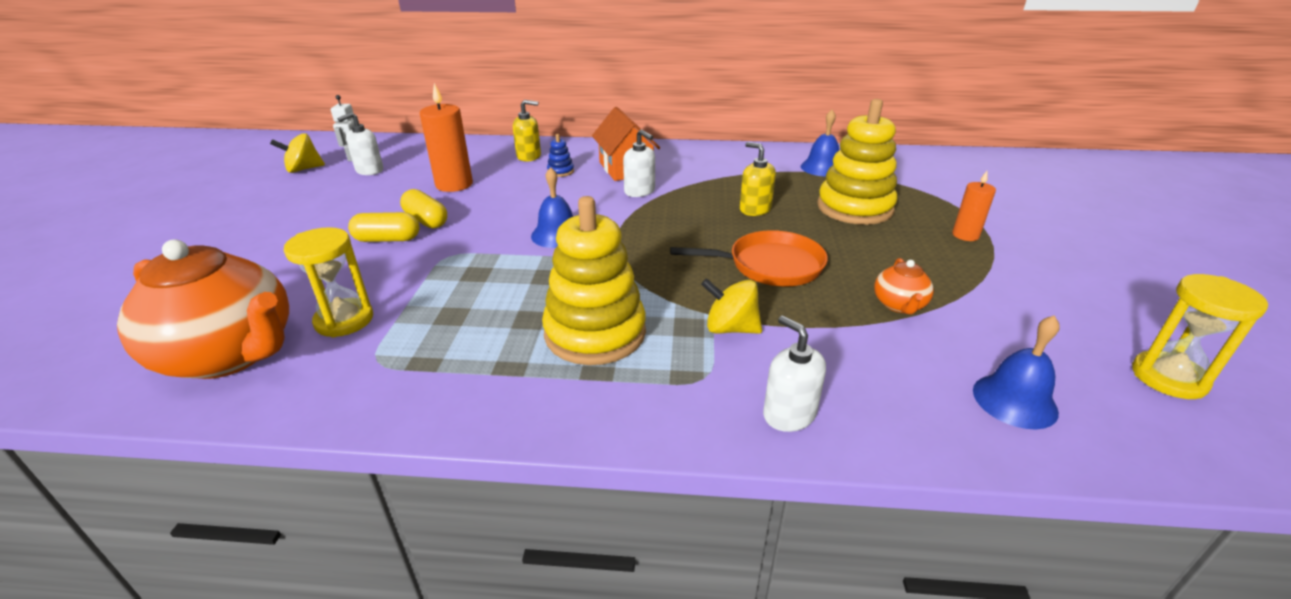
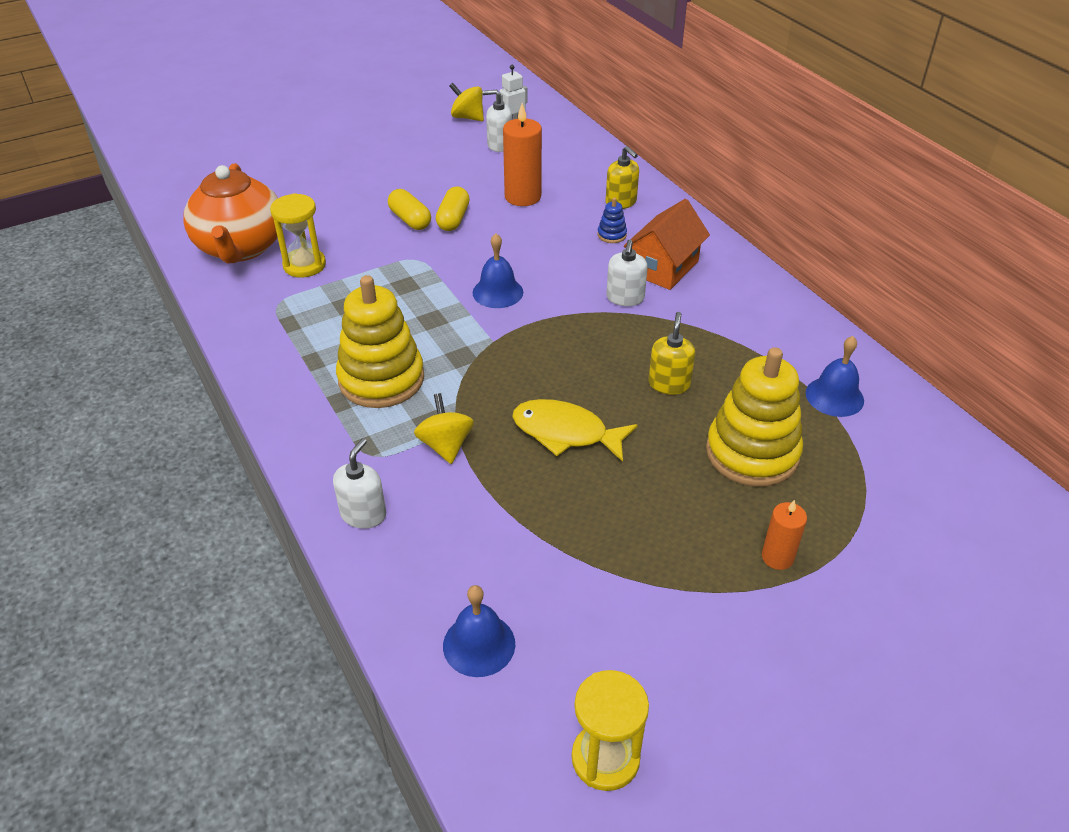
camera: 55 degrees right, 10 degrees up
orange pan [670,230,828,287] -> yellow fish [512,399,638,462]
orange teapot [874,258,934,314] -> none

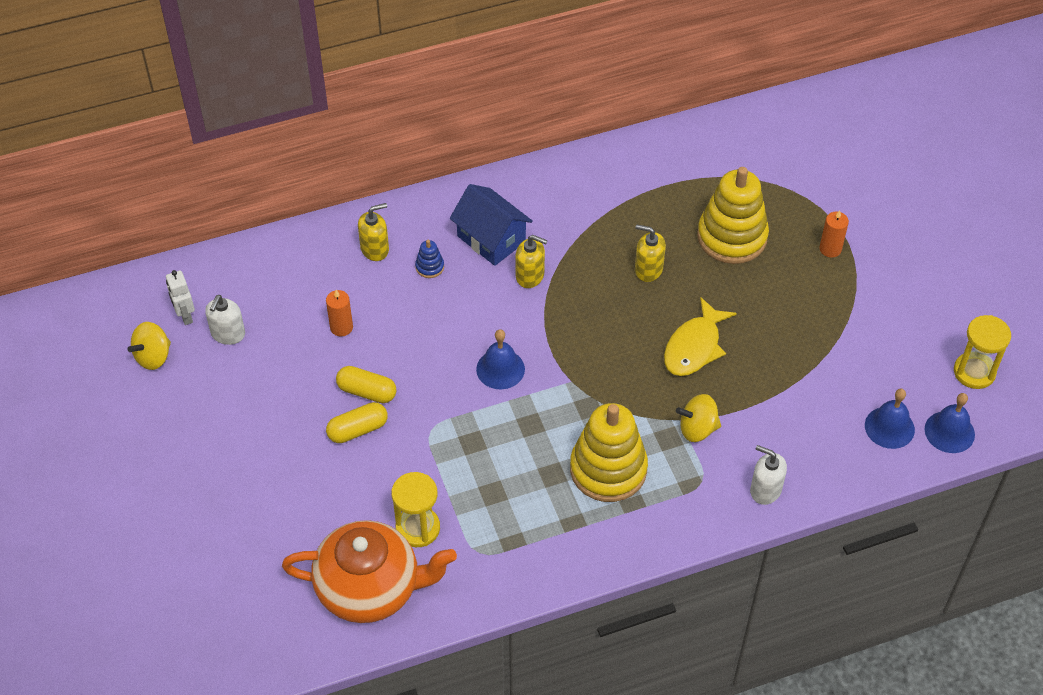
camera: 80 degrees left, 10 degrees up
orange candle [503,103,542,206] -> orange candle [326,290,353,337], size x0.59
white soap dispenser [606,240,648,306] -> yellow soap dispenser [515,235,548,288]
orange house [624,199,710,290] -> blue house [450,184,533,266]
blue bell [806,336,864,417] -> blue bell moved to [925,393,975,453]

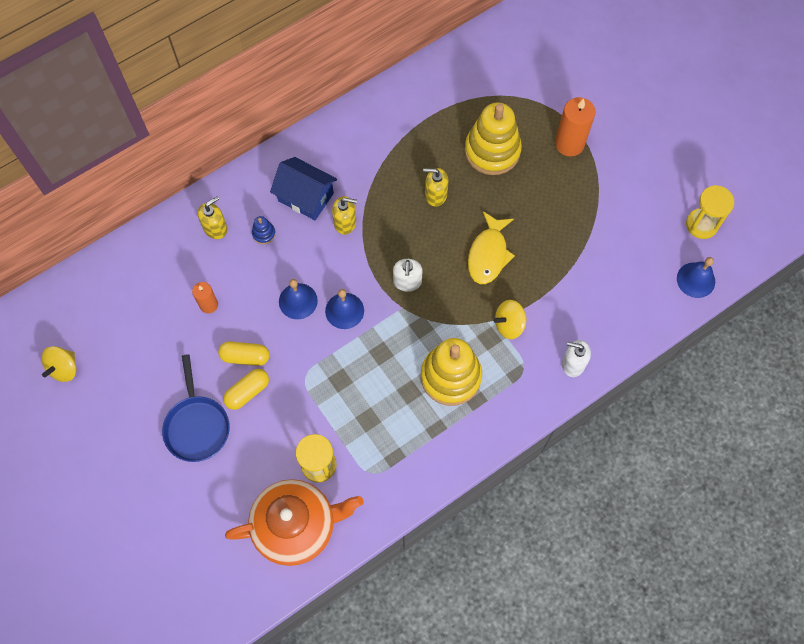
camera: 15 degrees left, 15 degrees up
white robot [166,270,195,325] -> none
white soap dispenser [205,295,245,345] -> white soap dispenser moved to [393,259,423,292]
orange candle [819,210,849,258] -> orange candle [555,97,595,157], size x1.70
blue bell [865,389,915,449] -> blue bell moved to [279,279,318,319]
none -> blue pan [162,354,230,462]

